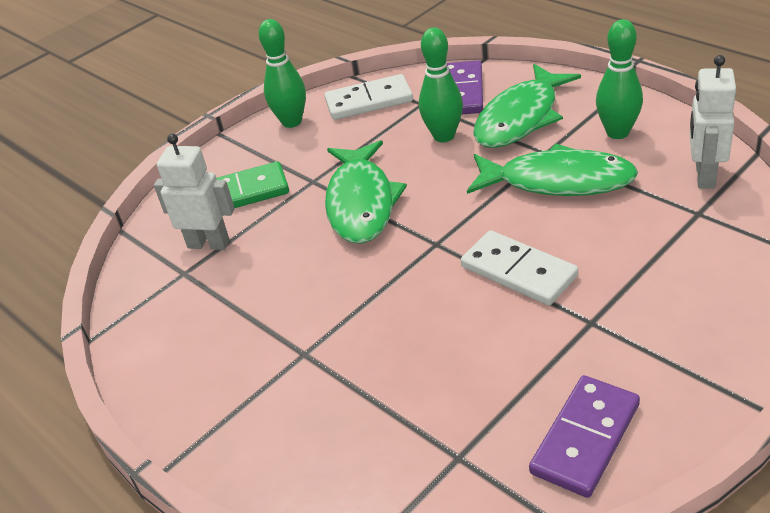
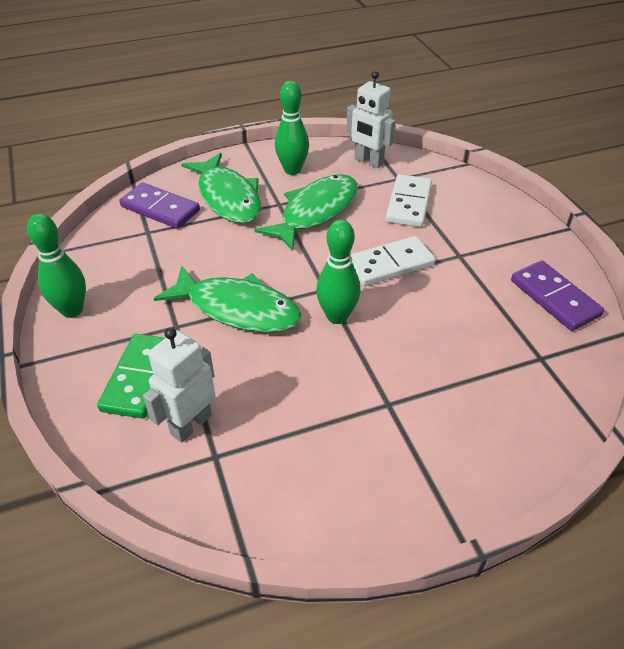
camera: 70 degrees left, 5 degrees up
white domino [324,74,413,120] -> white domino moved to [386,174,432,227]
green bowling pin [419,28,463,142] -> green bowling pin moved to [316,220,361,324]

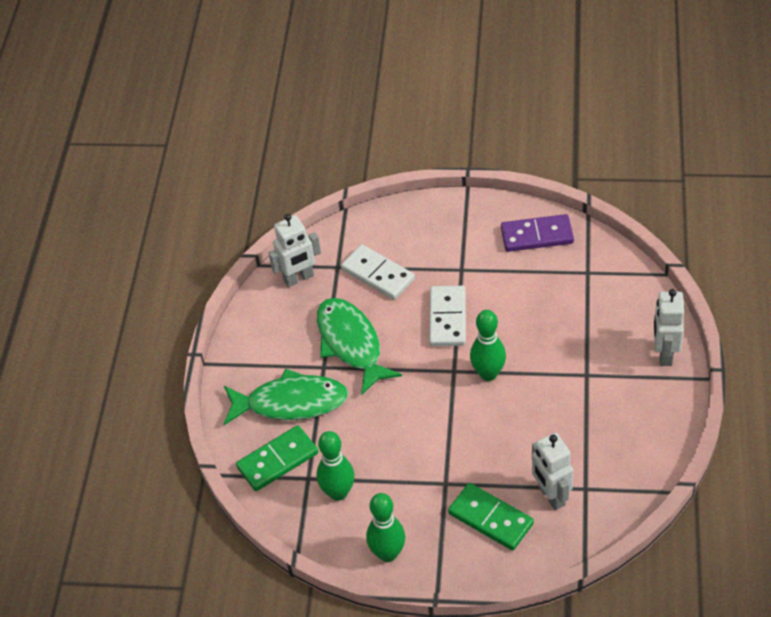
camera: 60 degrees left, 5 degrees up
purple domino [119,182,200,229] -> green domino [236,425,318,491]
green fish [154,266,301,333] -> none
green bowling pin [275,81,309,175] -> green bowling pin moved to [316,431,355,501]
none -> white robot [654,289,684,366]

